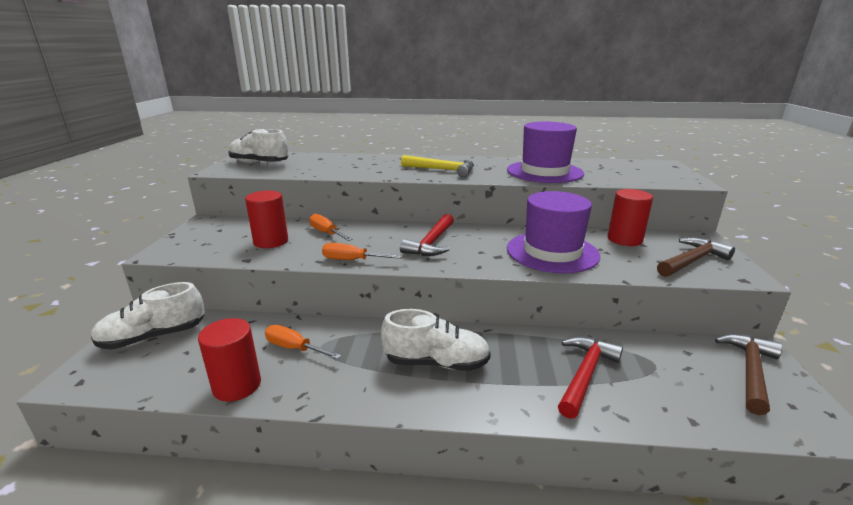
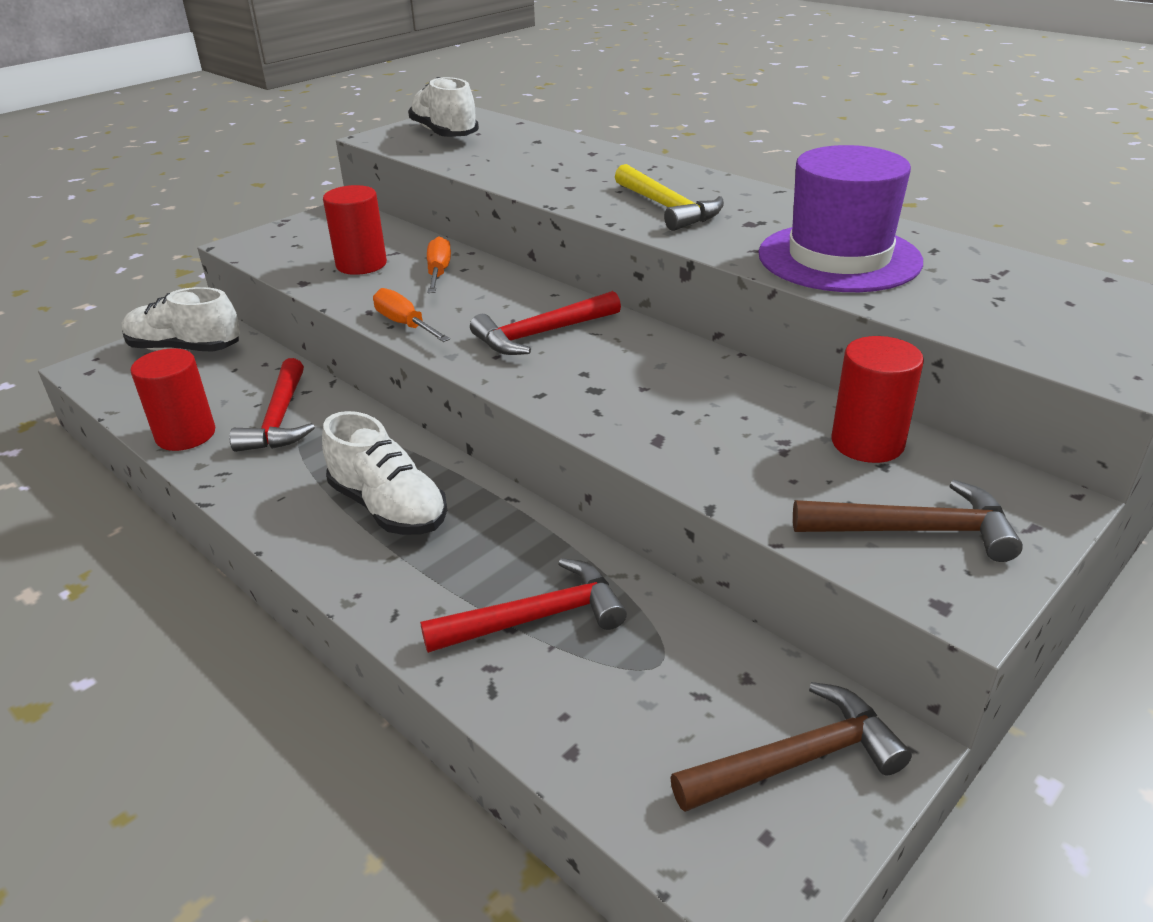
camera: 40 degrees right, 10 degrees up
orange screwdriver [265,325,341,359] -> red hammer [230,358,315,452]
purple hat [507,191,600,273] -> none

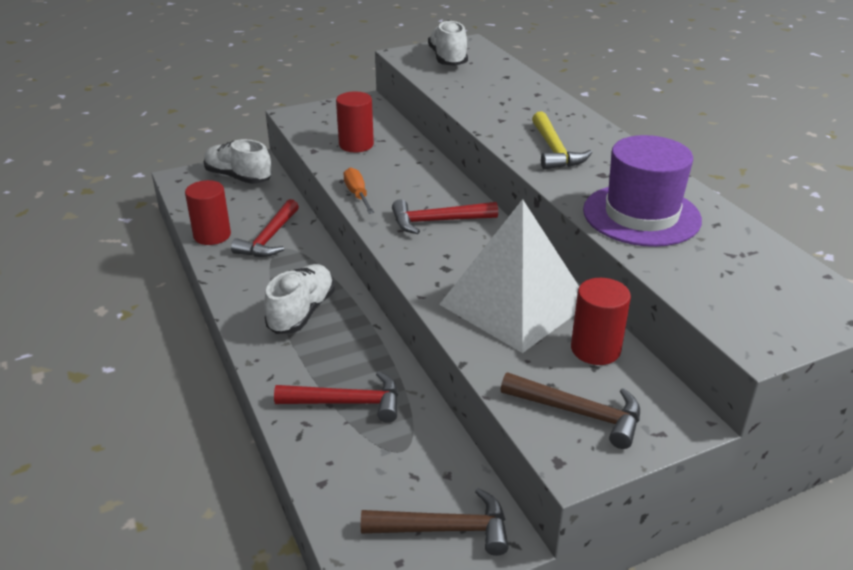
camera: 20 degrees right, 0 degrees up
white shoe [322,411,447,535] -> white shoe turned 135 degrees counterclockwise [264,264,335,334]
orange screwdriver [427,237,451,293] -> none
none -> white pyramid [439,199,579,353]

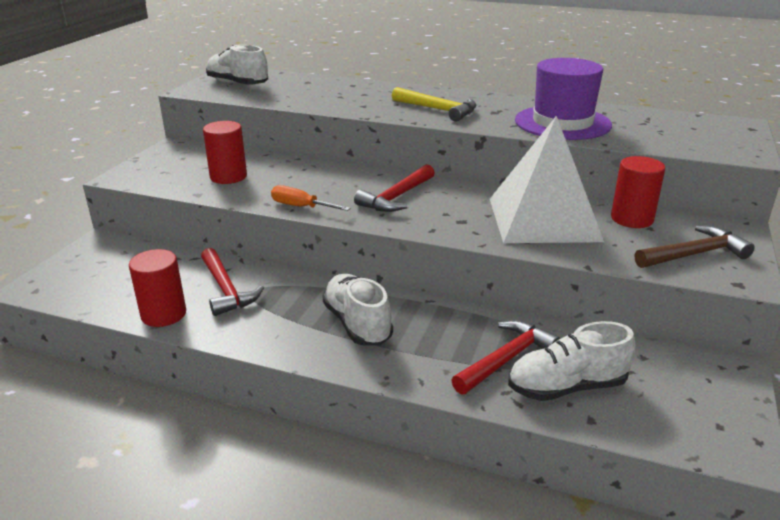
camera: 45 degrees left, 5 degrees down
white shoe [204,139,272,184] -> white shoe moved to [508,321,636,401]
brown hammer [361,488,509,556] -> none

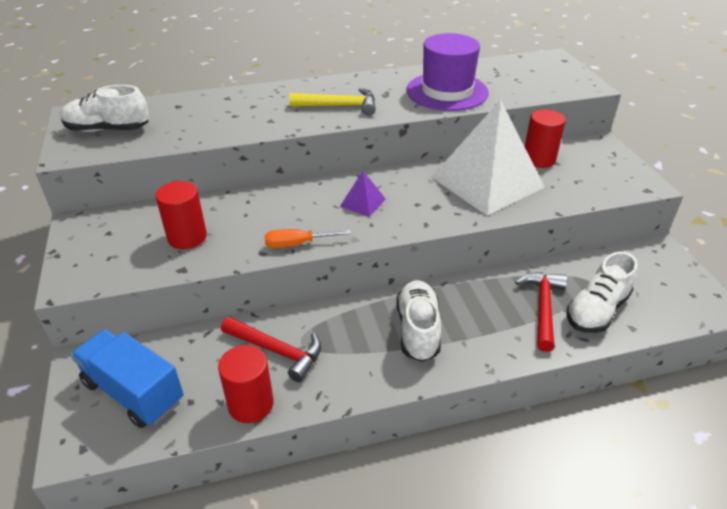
camera: 35 degrees left, 10 degrees up
white shoe [322,274,393,346] -> white shoe turned 60 degrees clockwise [396,280,441,362]
red hammer [354,164,435,212] -> purple pyramid [340,171,386,217]
brown hammer [635,225,755,268] -> none
none -> blue truck [71,329,184,428]

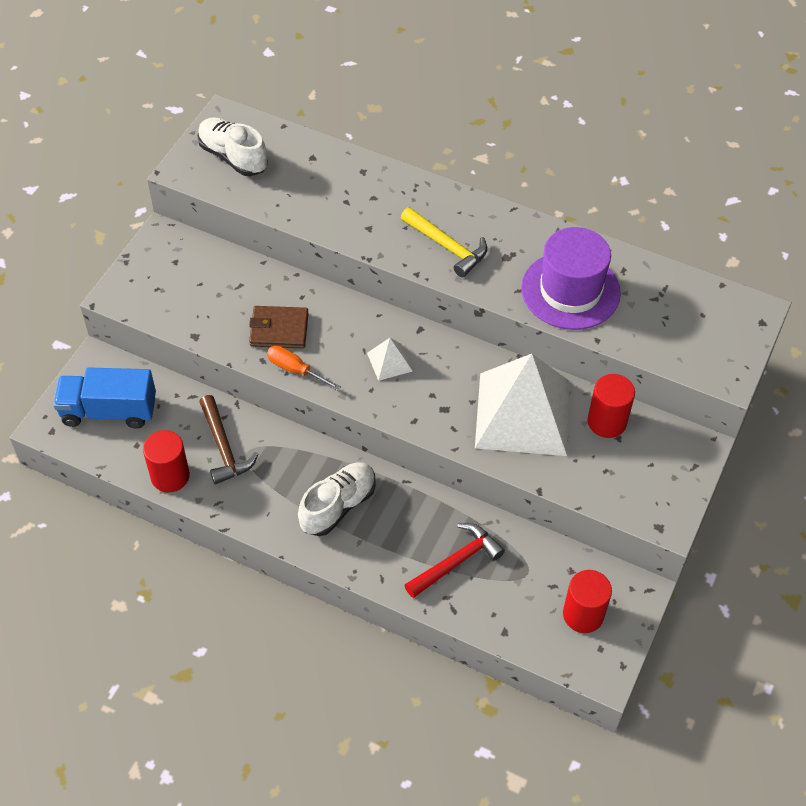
camera: 40 degrees right, 15 degrees up
blue truck [71,329,184,428] -> blue truck turned 75 degrees counterclockwise [53,367,156,429]
red cylinder [156,181,207,249] -> red cylinder moved to [563,570,612,633]
red hammer [221,317,321,382] -> brown hammer [199,395,258,485]
purple pyramid [340,171,386,217] -> white pyramid [367,338,412,381]
white shoe [567,252,638,333] -> none
none -> brown wallet [249,306,309,349]

